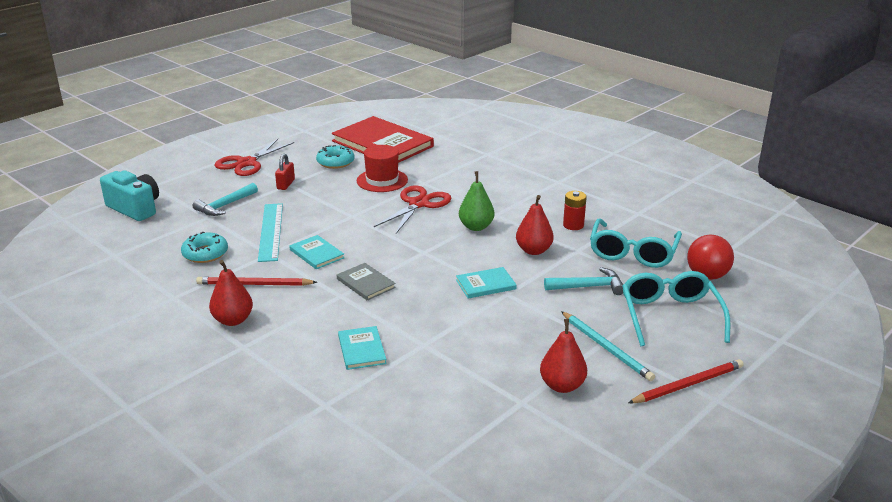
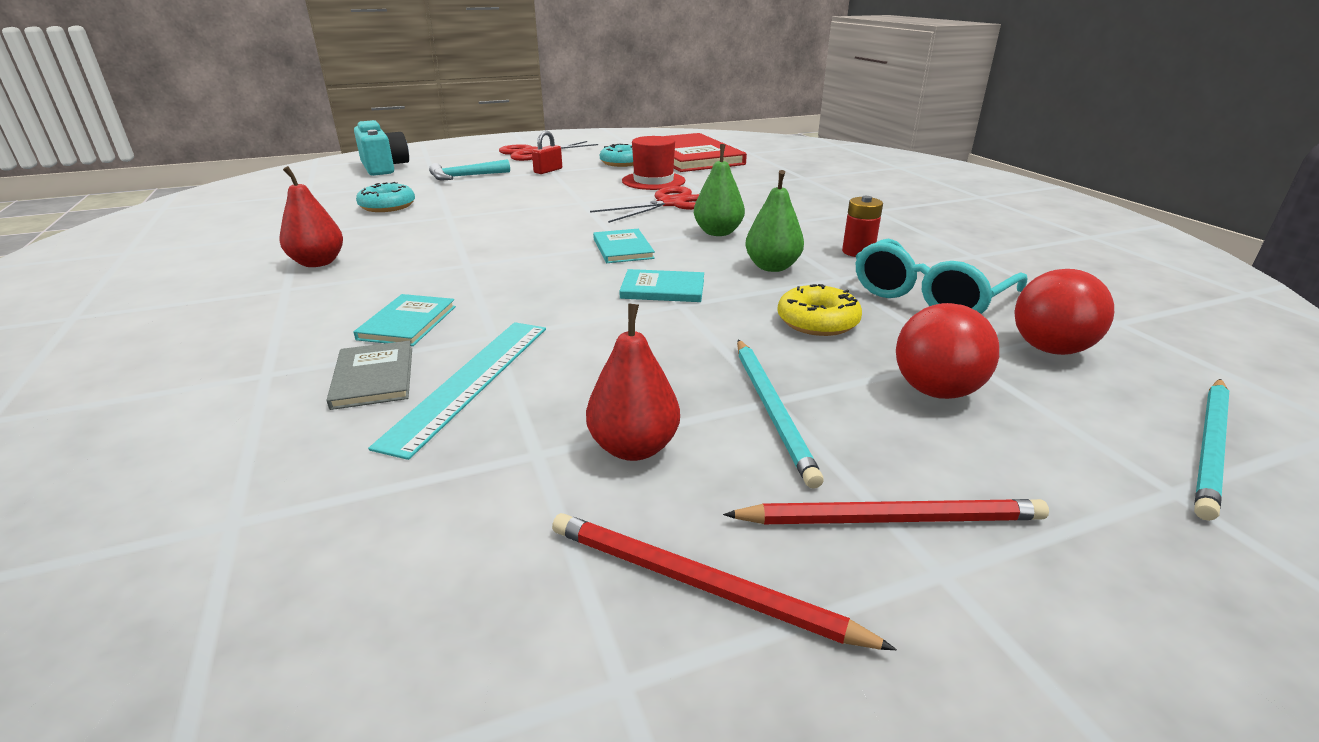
camera: 25 degrees right, 0 degrees up
red pencil [196,277,317,286] -> red pencil moved to [552,513,897,650]
turquoise ruler [258,203,283,262] -> turquoise ruler moved to [368,322,546,460]
turquoise book [289,235,344,269] -> turquoise book moved to [593,229,655,263]
grey book [337,263,396,301] -> grey book moved to [326,340,412,410]
red pear [516,195,554,255] -> green pear [745,170,804,272]
turquoise hammer [544,267,623,295] -> yellow donut [777,284,862,336]
turquoise glasses [622,271,730,346] -> red ball [896,303,999,399]
none -> turquoise pencil [1194,379,1229,521]

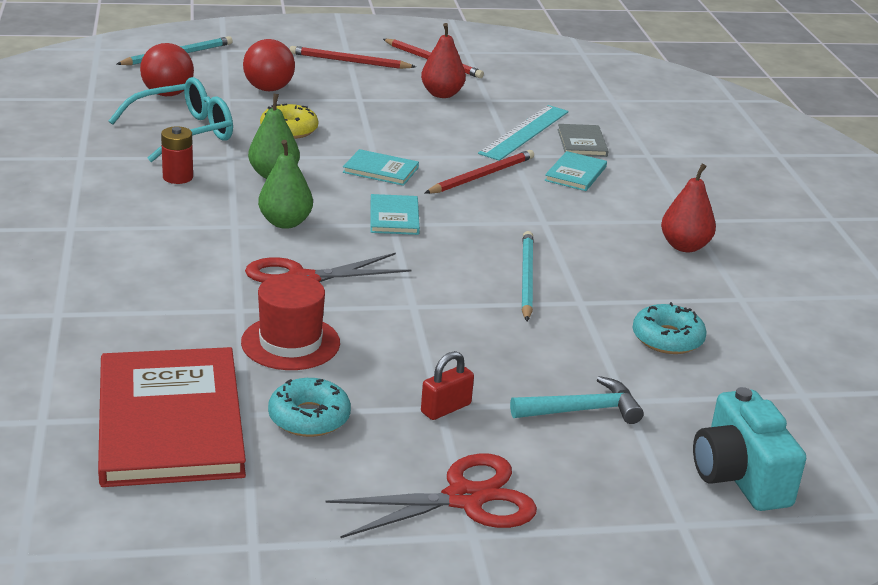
camera: 170 degrees left, 0 degrees up
turquoise pencil [737,340,824,489] -> turquoise pencil moved to [522,231,533,321]
none -> red pencil [425,150,534,194]

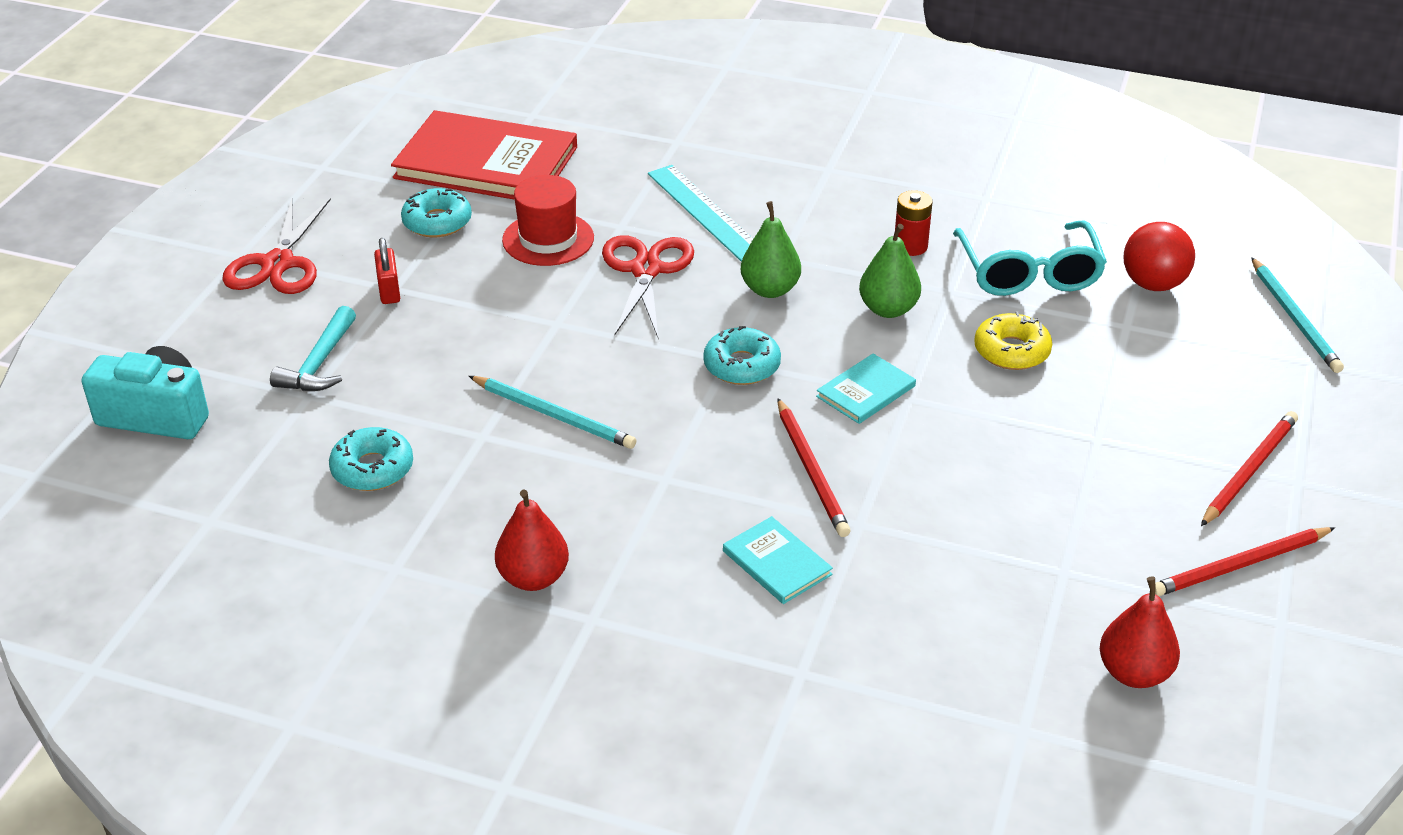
camera: 120 degrees right, 10 degrees up
red ball [243,39,295,91] -> none
turquoise book [370,194,420,235] -> turquoise donut [703,326,781,385]
red pear [421,23,466,98] -> red pear moved to [1100,577,1180,688]
turquoise ruler [478,105,569,161] -> turquoise ruler moved to [648,165,753,262]
grey book [558,124,609,157] -> none

